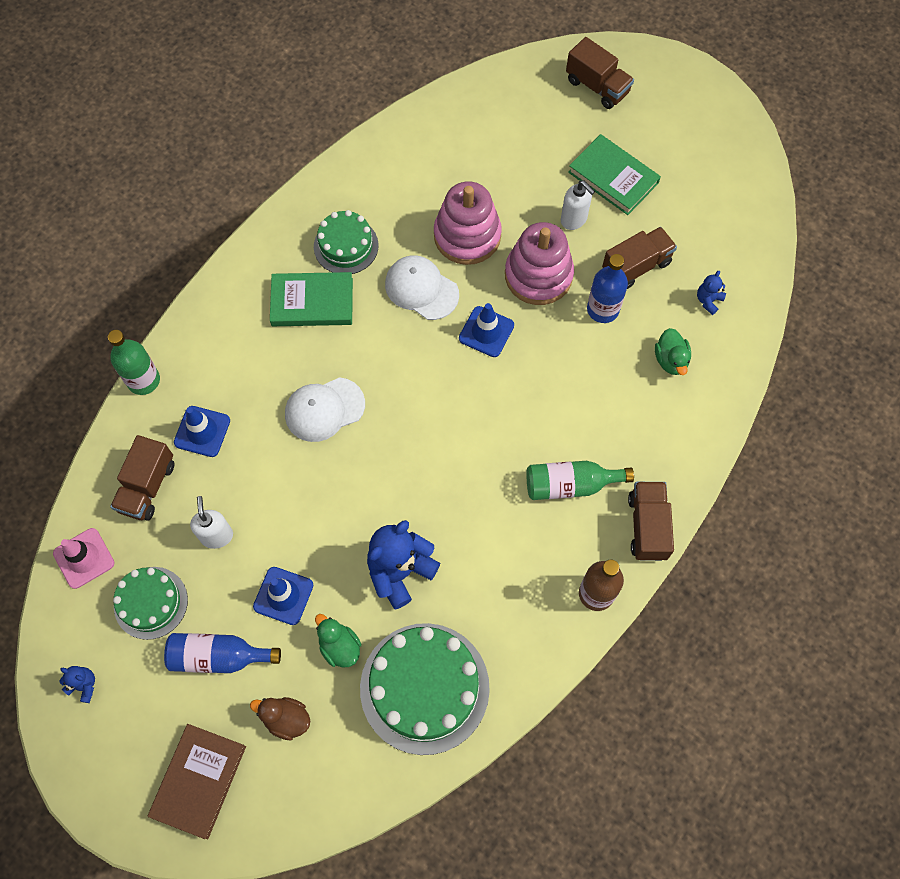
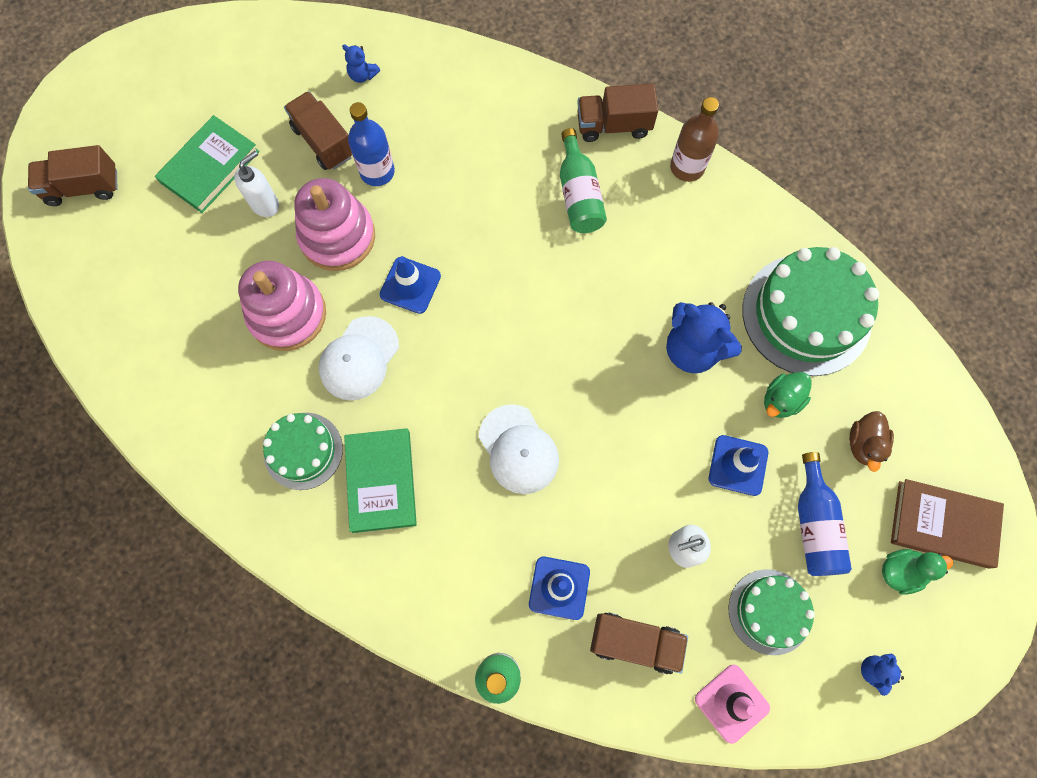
camera: 95 degrees left, 5 degrees up
brown truck [566,37,634,109] -> brown truck turned 135 degrees counterclockwise [28,145,117,206]
green duck [655,328,691,375] -> green duck moved to [882,549,953,595]

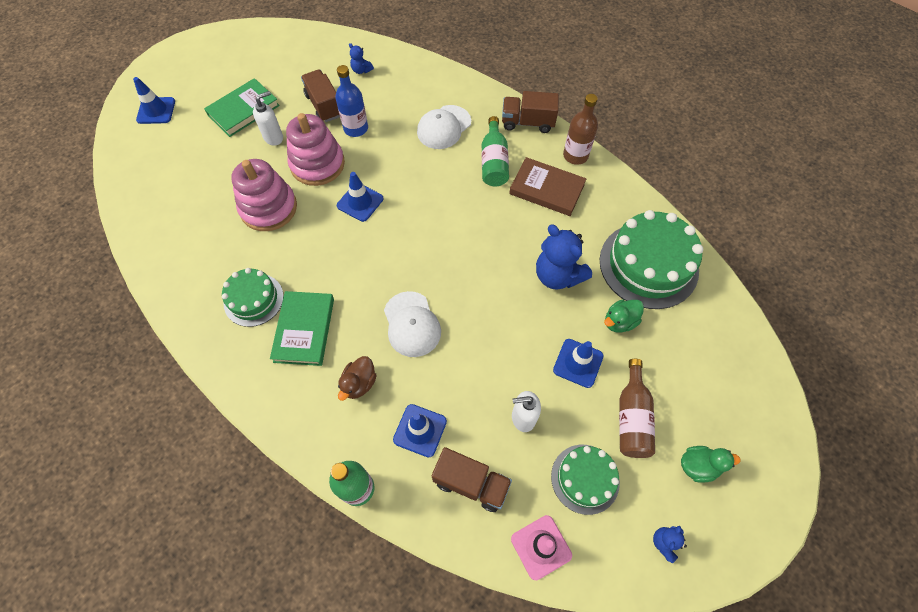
camera: 10 degrees right, 10 degrees down
brown truck [28,145,117,206] -> blue traffic cone [133,77,175,124]
white cap [319,316,399,400] -> white cap moved to [417,105,471,149]
blue bottle [798,452,852,576] -> brown bottle [619,359,655,458]
brown duck [849,411,894,472] -> brown duck moved to [338,356,377,401]
brown book [891,479,1004,569] -> brown book moved to [509,157,586,216]

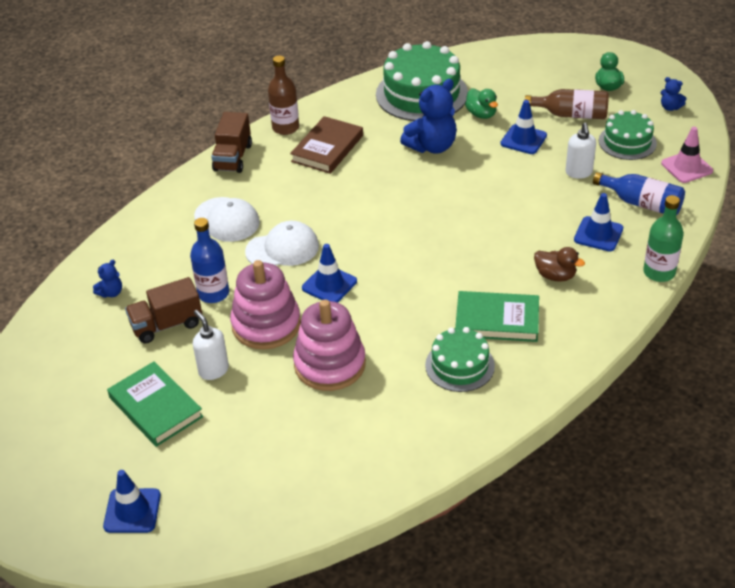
camera: 85 degrees left, 20 degrees down
white cap [384,291,441,357] -> white cap moved to [245,221,319,266]
brown truck [432,447,512,512] -> blue bottle [593,172,685,215]
green bottle [482,116,509,186] -> none

